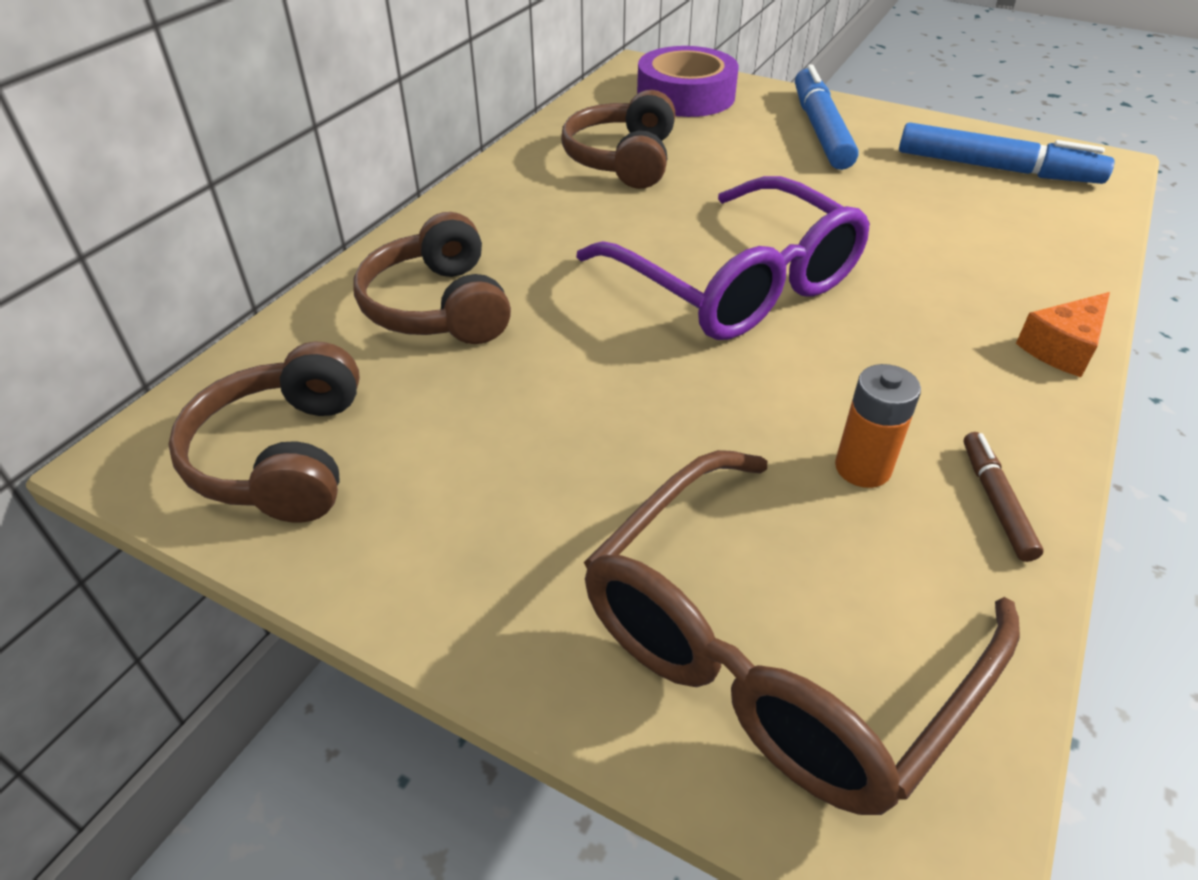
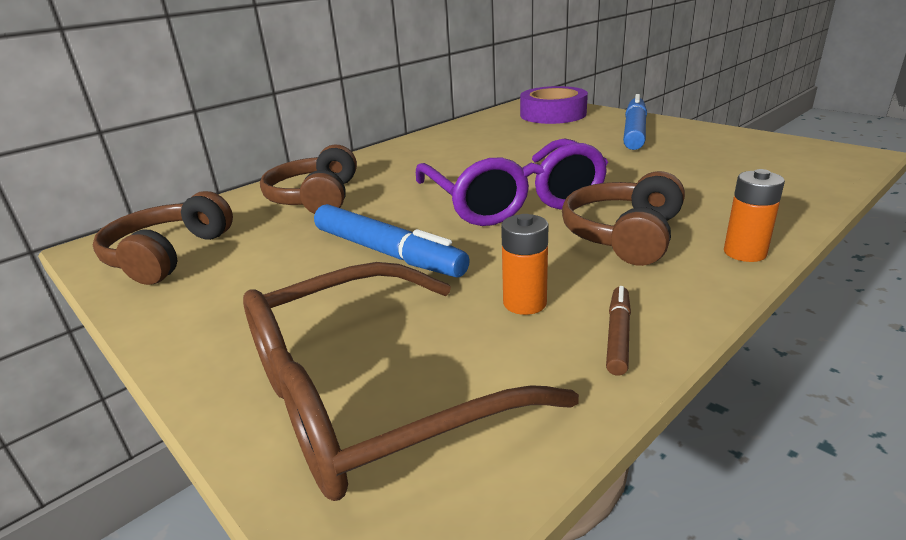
camera: 20 degrees right, 15 degrees down
brown headphones [561,90,675,189] -> brown headphones moved to [562,171,685,266]
blue marker [899,122,1114,184] -> blue marker moved to [314,204,470,277]
orange cheese [1016,292,1110,377] -> orange battery [724,169,785,262]

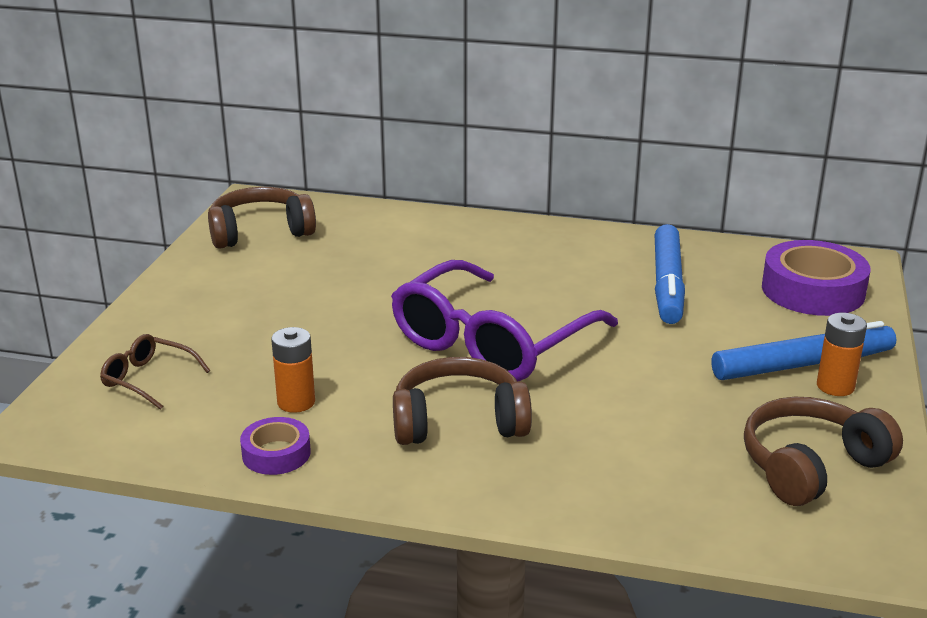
camera: 55 degrees right, 0 degrees up
brown glasses [243,262,579,501] -> brown glasses [100,334,210,410], size x0.44
brown headphones [260,144,357,214] -> brown headphones moved to [744,397,903,506]
blue marker [314,204,470,277] -> blue marker moved to [655,224,685,324]
brown marker [606,286,631,376] -> purple tape [240,417,311,475]
orange battery [724,169,785,262] -> orange battery moved to [817,313,867,396]

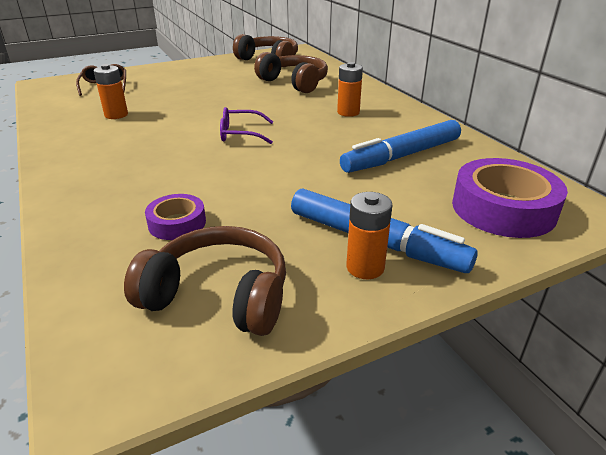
camera: 50 degrees right, 5 degrees up
purple tape [240,417,311,475] -> purple tape moved to [145,194,206,240]
purple glasses [391,260,618,381] -> purple glasses [220,107,273,144], size x0.44
brown headphones [393,357,532,445] -> brown headphones moved to [254,52,328,93]
none -> orange battery [337,62,363,117]

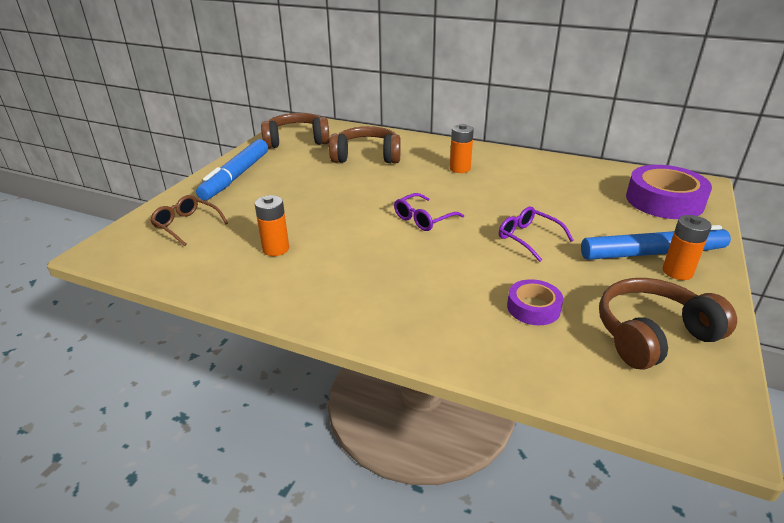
camera: 40 degrees left, 0 degrees up
blue marker [340,120,461,173] -> blue marker moved to [196,139,268,200]
none -> purple glasses [499,207,574,262]

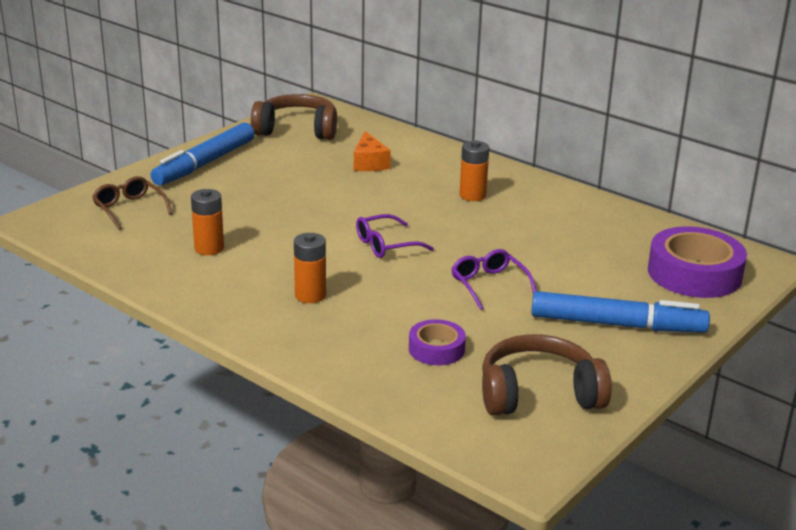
camera: 15 degrees right, 5 degrees down
brown headphones [329,126,401,163] -> orange cheese [354,131,391,171]
orange battery [663,215,712,280] -> orange battery moved to [294,233,326,303]

